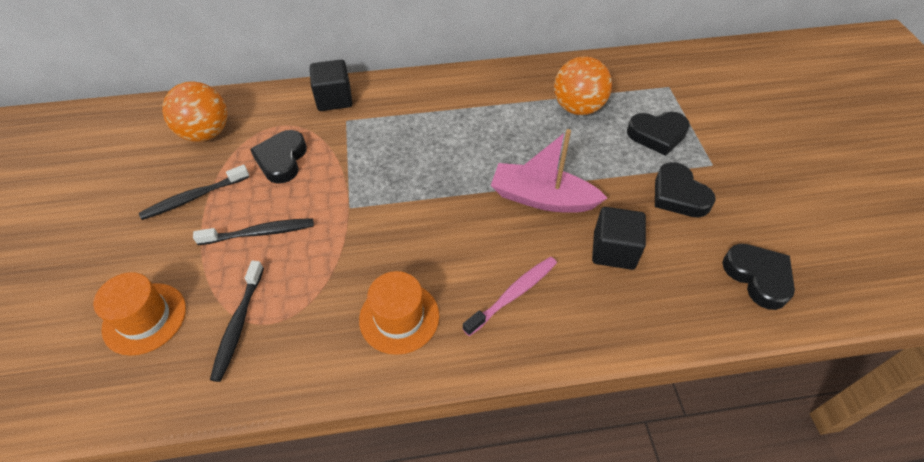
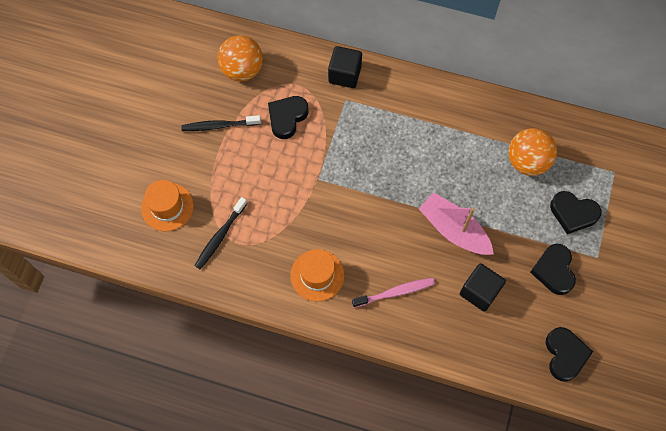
camera: 25 degrees right, 15 degrees up
black toothbrush [193,218,314,245] -> none

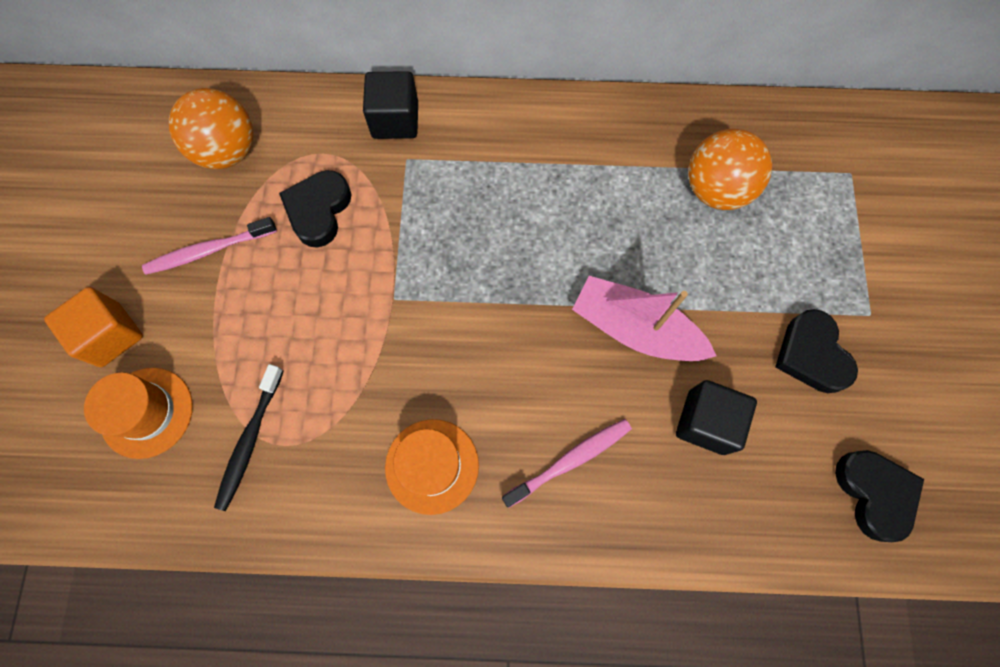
camera: 15 degrees left, 5 degrees up
black toothbrush [181,115,261,131] -> pink toothbrush [142,217,277,275]
black heart [550,191,602,234] -> none
none -> orange cube [44,287,143,367]

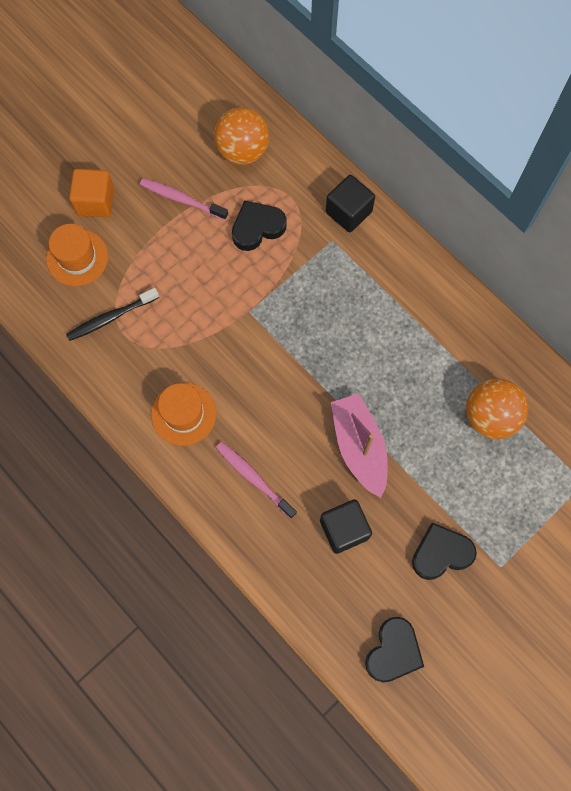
camera: 45 degrees right, 0 degrees up
pink toothbrush [502,419,632,508] -> pink toothbrush turned 150 degrees counterclockwise [216,442,297,519]
black heart [775,309,858,393] -> black heart turned 45 degrees clockwise [412,523,477,580]

